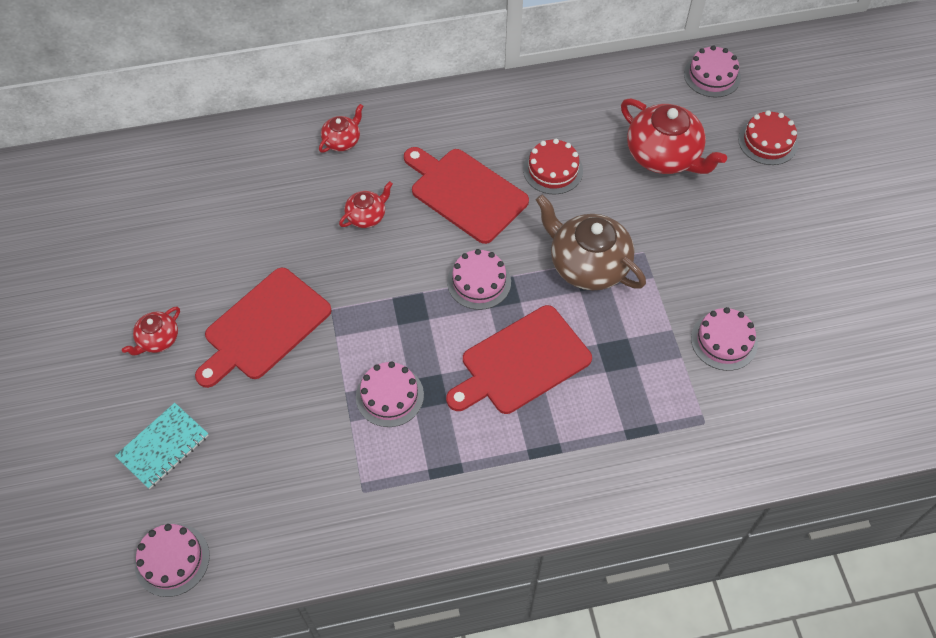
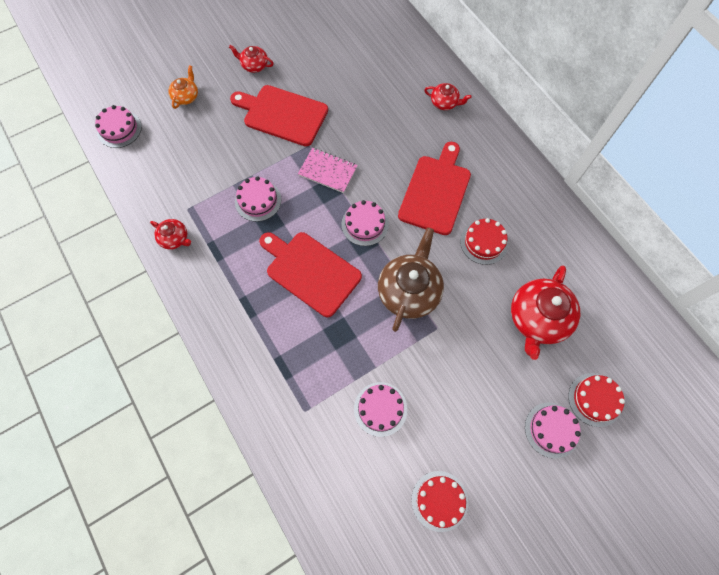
camera: 70 degrees right, 10 degrees up
turquoise notebook [115,403,209,489] -> orange teapot [168,65,198,109]
red teapot [339,181,393,228] -> red teapot moved to [150,219,191,250]
pink cake [684,45,741,97] -> pink cake moved to [525,402,581,458]
none -> pink notebook [298,148,358,193]
none -> red cake [412,471,468,532]

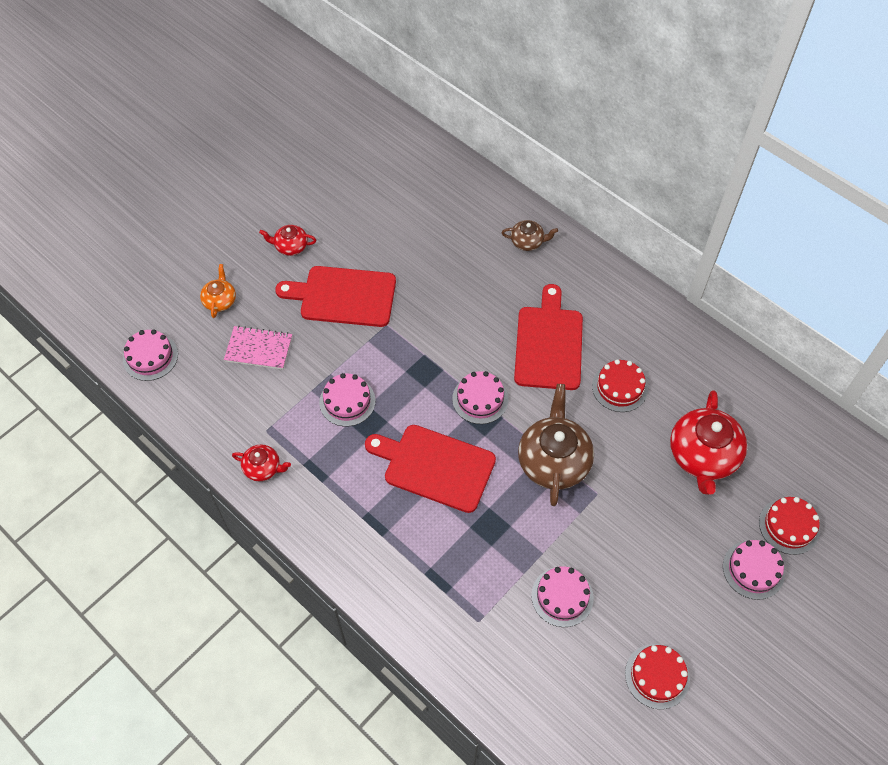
camera: 15 degrees left, 10 degrees down
pink notebook [298,148,358,193] -> pink notebook moved to [224,326,292,369]
red teapot [424,83,472,110] -> brown teapot [502,220,558,251]

